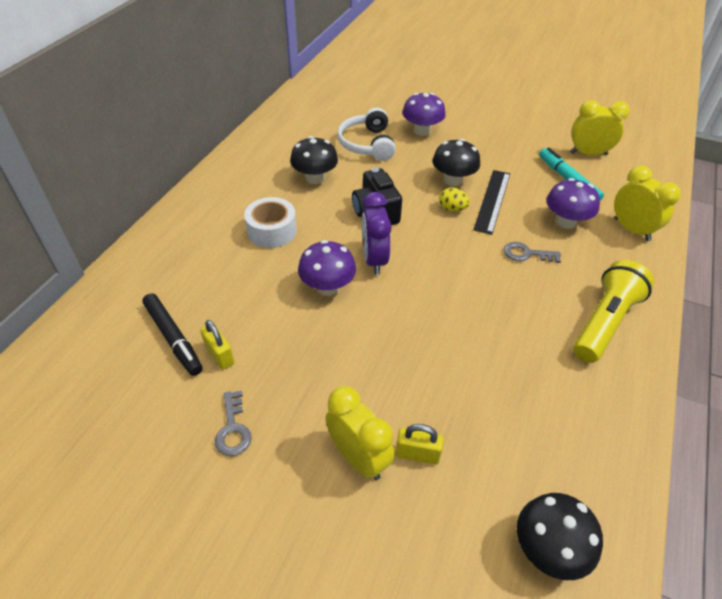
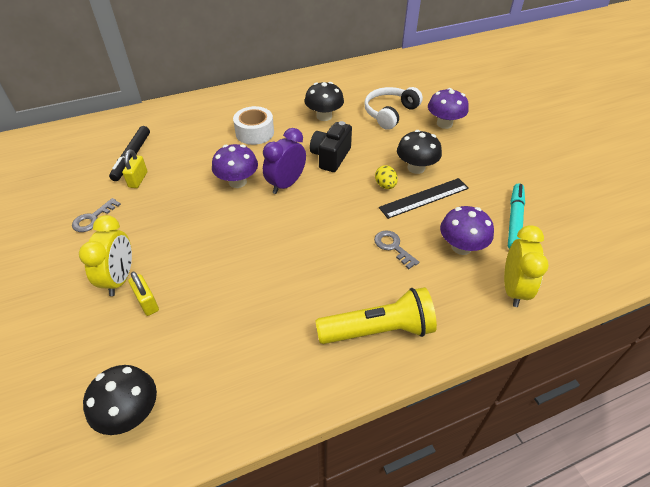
camera: 45 degrees right, 0 degrees up
yellow clock [570,100,630,155] -> none

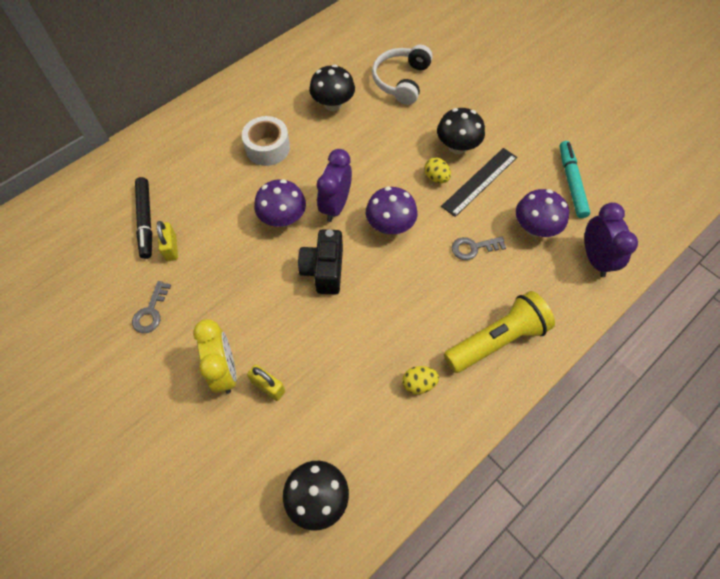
camera: 20 degrees left, 15 degrees up
black camera [310,121,352,172] -> black camera moved to [298,229,343,295]
grey key [374,230,419,269] -> grey key turned 45 degrees counterclockwise [452,237,506,260]
purple mushroom [428,88,469,129] -> purple mushroom moved to [366,187,418,234]
yellow clock [504,225,549,307] -> purple clock [584,202,638,277]
none -> yellow egg [402,366,439,394]

